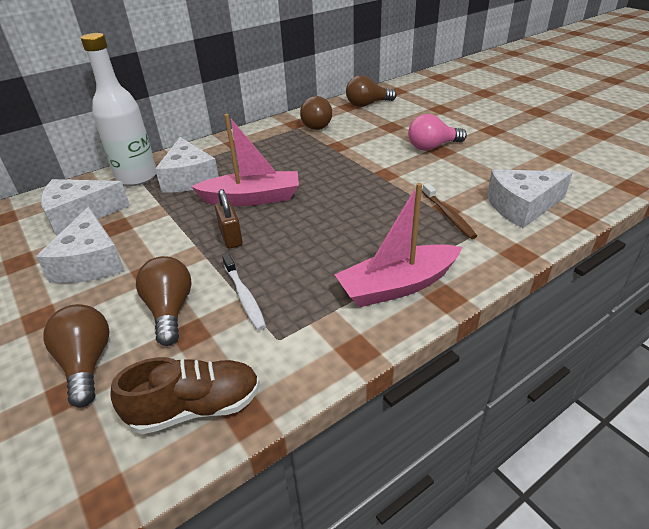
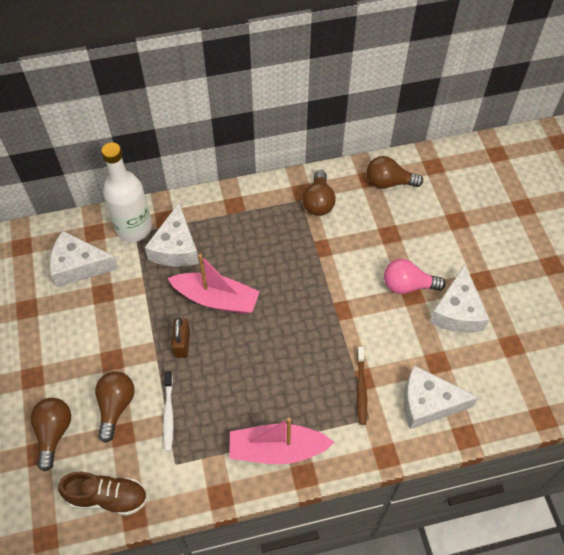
camera: 20 degrees right, 20 degrees up
white cheese [36,207,125,283] -> white cheese moved to [430,264,489,332]

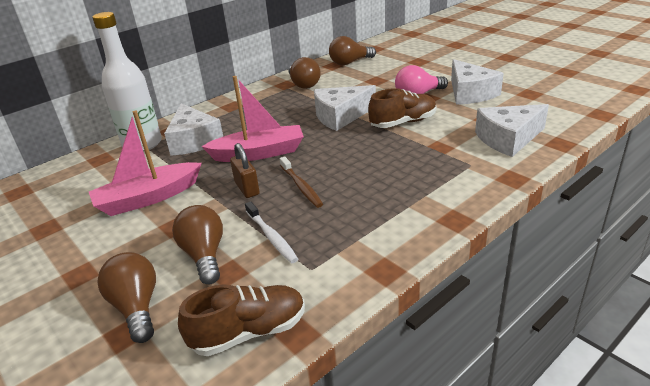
camera: 25 degrees left, 25 degrees down
white cheese [50,231,119,287] -> white cheese moved to [314,85,376,131]
pink boat [229,417,334,464] -> pink boat moved to [89,110,201,216]
brown toothbrush [357,347,367,425] -> brown toothbrush moved to [280,157,323,208]
none -> brown shoe [368,88,437,128]

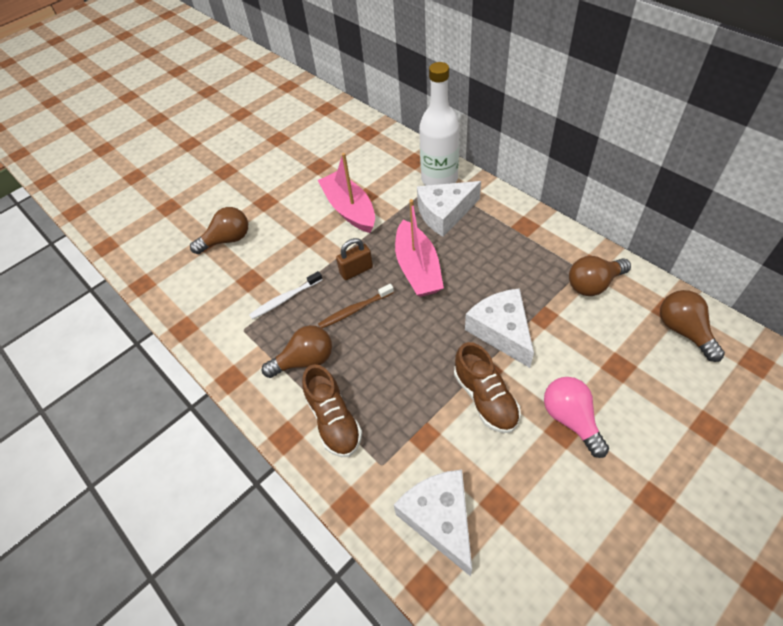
camera: 90 degrees right, 20 degrees up
brown light bulb [172,205,223,284] -> brown light bulb moved to [262,325,332,378]
brown shoe [178,284,305,356] -> brown shoe moved to [302,364,362,457]
white cheese [451,59,504,105] -> none

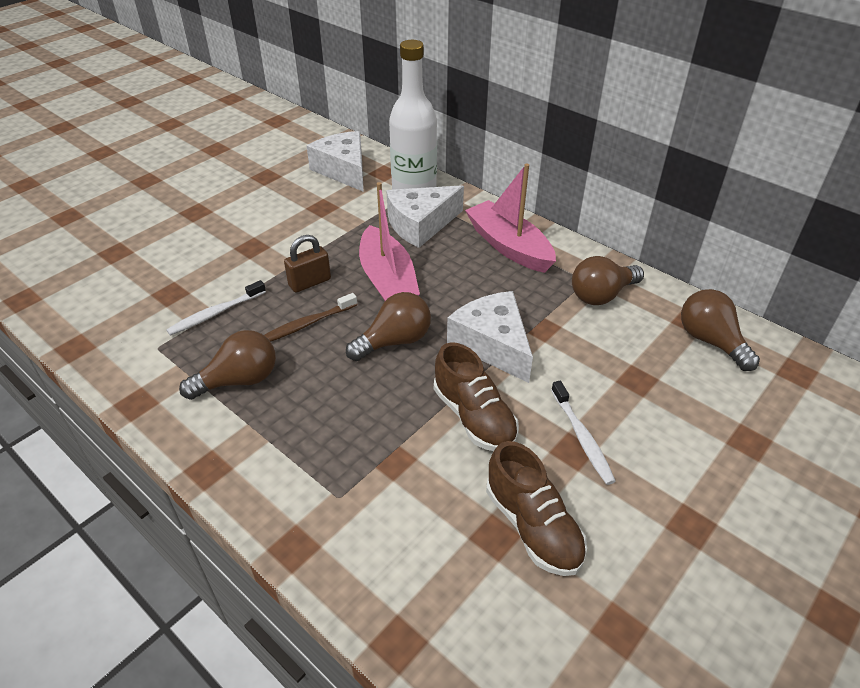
camera: 10 degrees left, 10 degrees down
brown light bulb [190,207,248,254] -> brown light bulb moved to [346,292,431,361]
brown shoe [302,364,362,457] -> brown shoe moved to [486,441,587,576]
pink boat [318,153,375,233] -> pink boat moved to [465,163,556,273]
white cheese [394,470,472,577] -> white cheese moved to [307,131,364,192]
pink light bulb [544,377,609,458] -> white toothbrush [551,381,616,485]

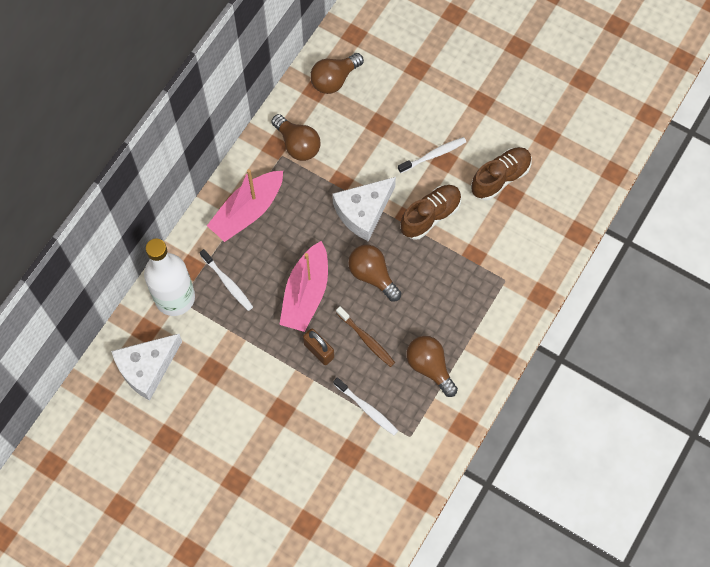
camera: 100 degrees left, 25 degrees up
pink boat [359,182,420,301] -> pink boat turned 135 degrees clockwise [279,241,328,332]
white cheese [386,185,464,248] -> white toothbrush [200,249,253,311]

